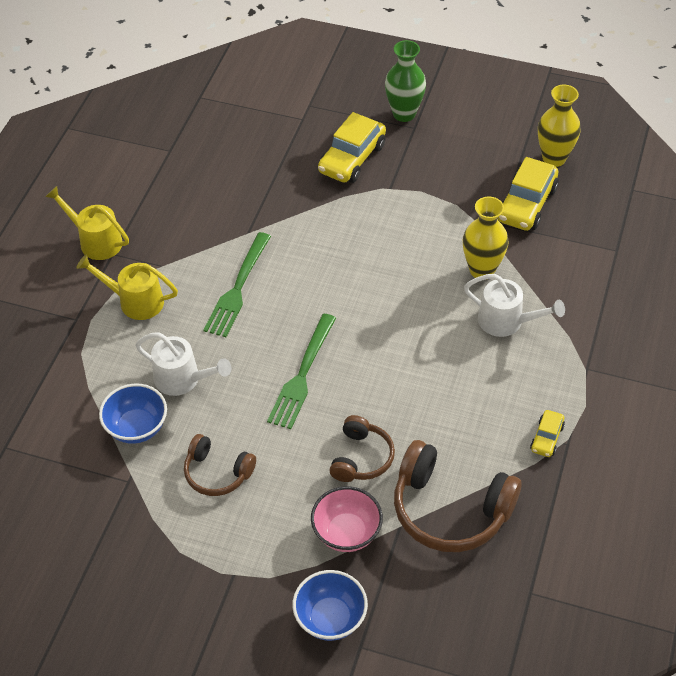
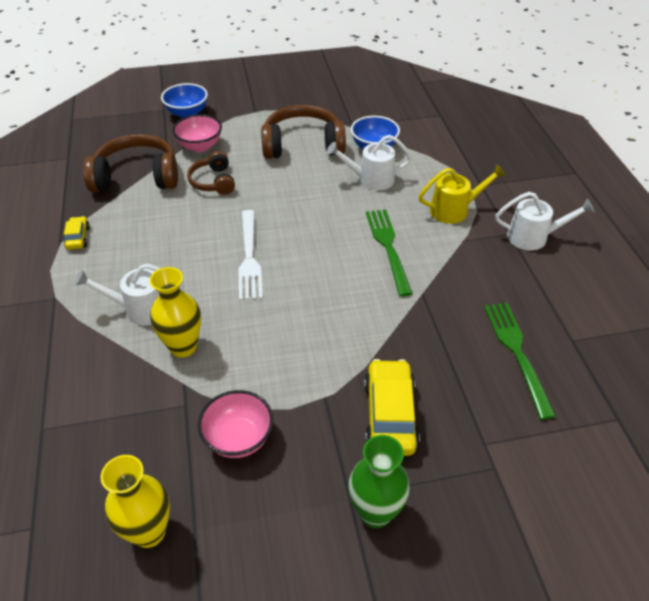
camera: 150 degrees right, 5 degrees down
yellow watering can [45,186,129,260] -> white watering can [495,192,594,250]
brown headphones [184,434,256,496] -> brown headphones [261,105,346,159], size x1.73
green fork [267,314,336,429] -> green fork moved to [484,303,556,419]
yellow car [498,157,559,231] -> none
none -> pink bowl [198,390,273,458]
none -> white fork [238,210,263,300]

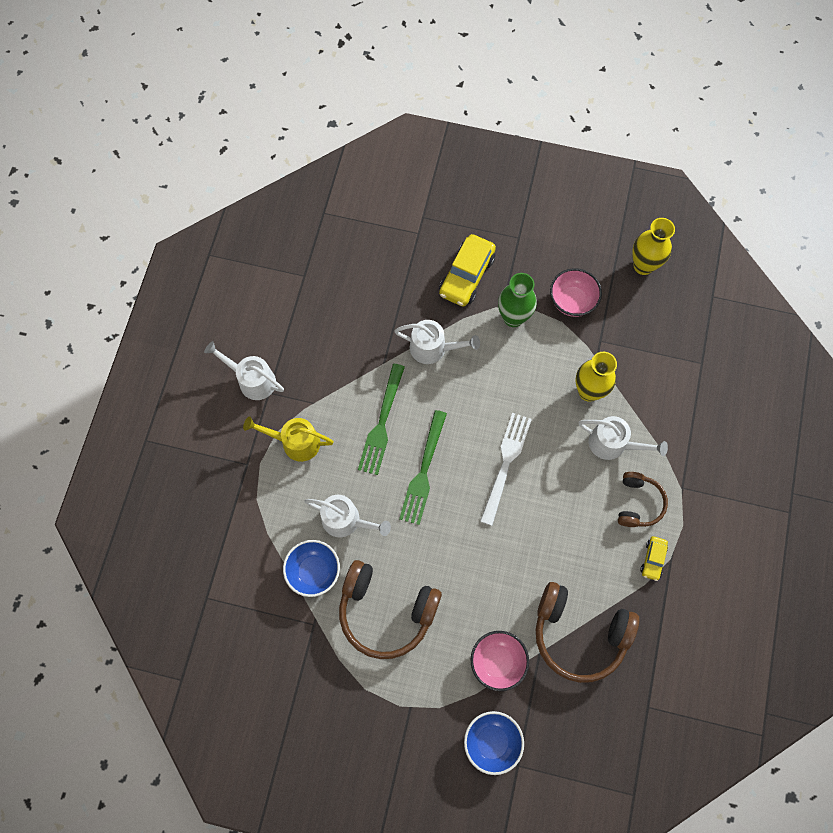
camera: 155 degrees left, 25 degrees up
brown headphones [187,151,235,195] -> brown headphones moved to [618,472,668,527]
green vase [348,435,410,528] -> green vase moved to [498,273,537,327]
green fork [484,303,556,419] -> green fork moved to [399,410,447,525]
none -> white watering can [394,320,480,364]

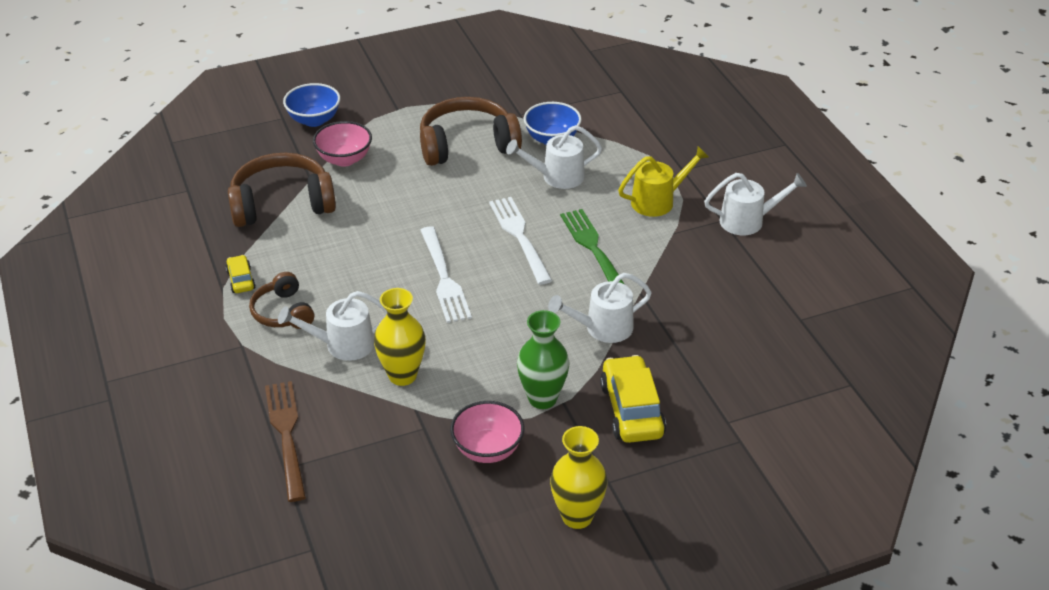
camera: 145 degrees right, 30 degrees down
green fork [399,410,447,525] -> white fork [489,197,552,285]
yellow vase [632,218,675,275] -> yellow vase moved to [550,426,607,529]
none -> brown fork [265,381,306,502]

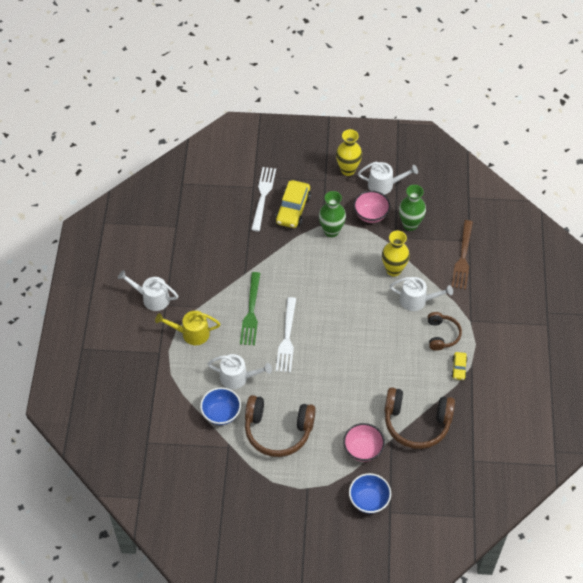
camera: 155 degrees left, 15 degrees up
white fork [420,226,472,323] -> white fork moved to [251,167,276,231]
white watering can [548,273,652,343] -> white watering can moved to [358,162,418,195]
none -> green vase [399,185,426,231]

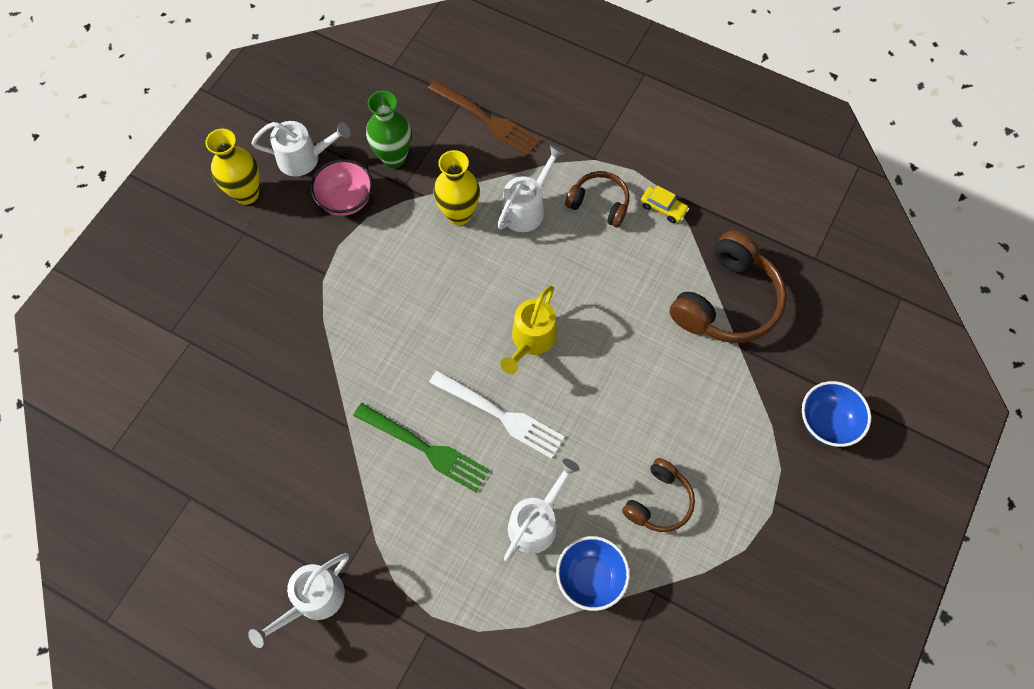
camera: 65 degrees left, 10 degrees up
yellow watering can [155,311,220,345] -> yellow watering can moved to [500,286,557,374]
brown headphones [245,395,316,457] -> brown headphones [622,458,695,532], size x0.58
white fork [251,167,276,231] -> none
yellow car [275,180,311,228] -> none
green vase [319,191,346,237] -> none
pink bowl [343,423,385,462] -> none
white watering can [358,162,418,195] -> white watering can turned 60 degrees clockwise [251,121,350,177]

